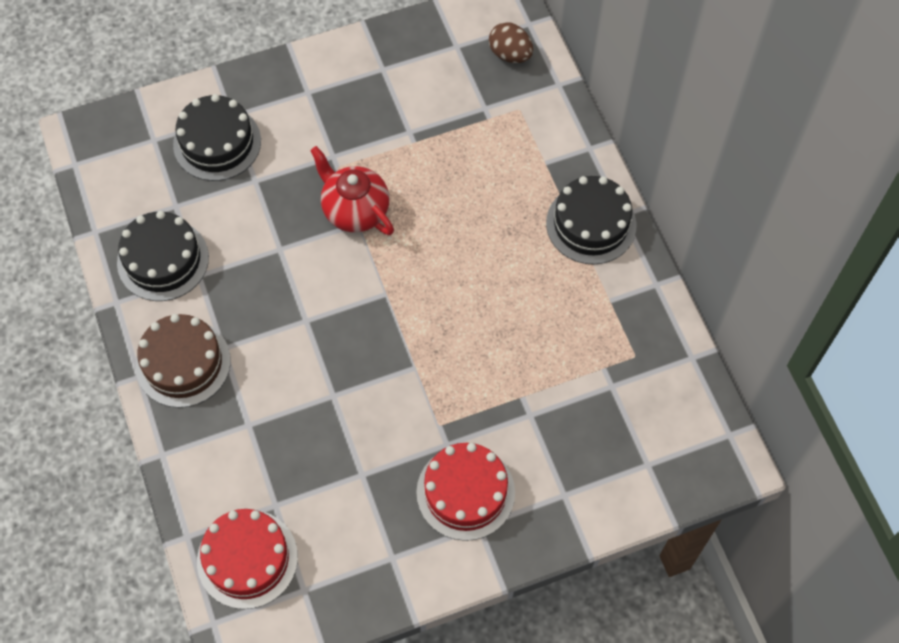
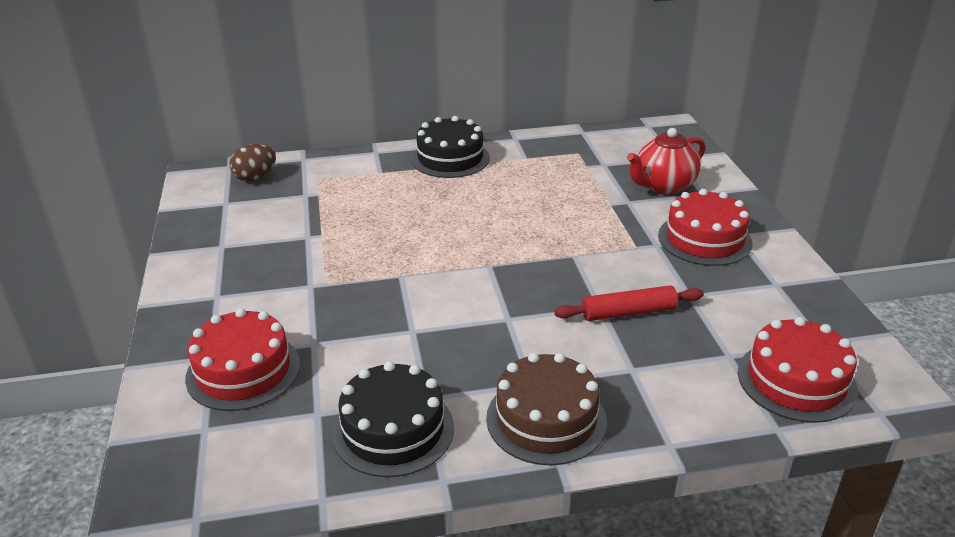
camera: 80 degrees left, 30 degrees down
black cake [173,94,261,181] -> red cake [185,308,300,411]
red teapot [310,146,394,235] -> red teapot moved to [627,128,705,194]
none -> red rolling pin [554,285,704,321]

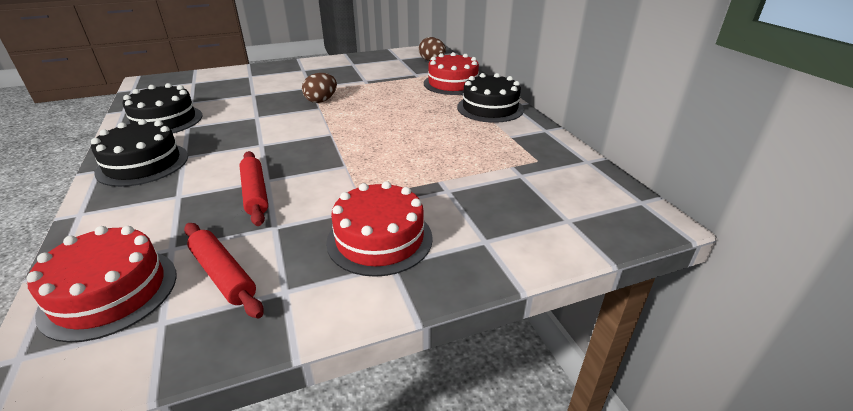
camera: 80 degrees right, 0 degrees up
red cake [185,308,300,411] -> red cake moved to [424,52,479,95]
brown cake [486,353,607,465] -> black cake [91,119,188,187]
red teapot [627,128,705,194] -> none
none -> red rolling pin [184,223,264,318]
none -> brown egg [302,73,337,103]

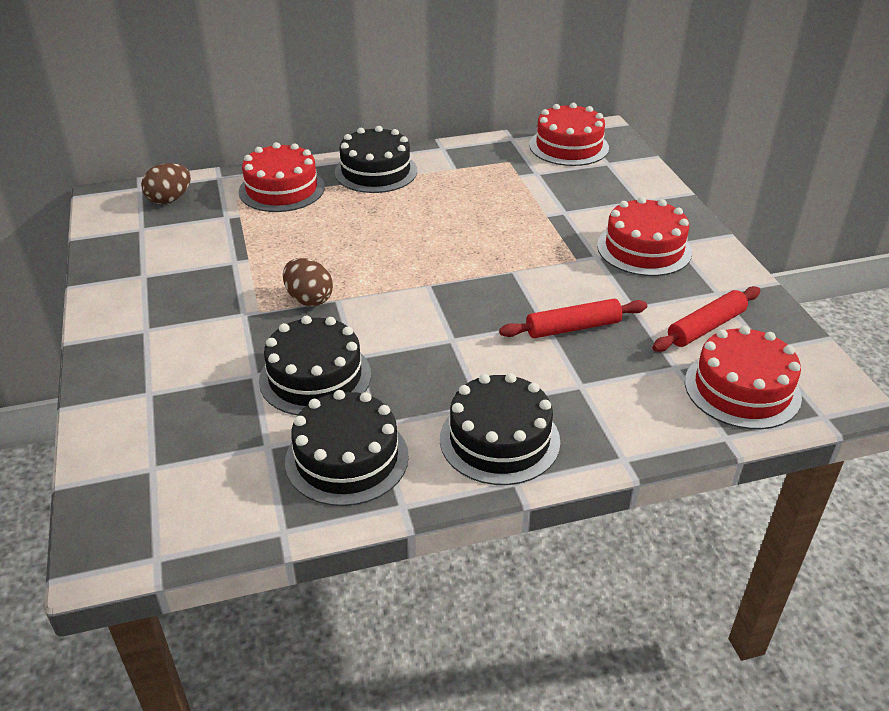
camera: 85 degrees left, 5 degrees up
none -> black cake [259,315,371,415]
none -> red cake [529,103,609,166]

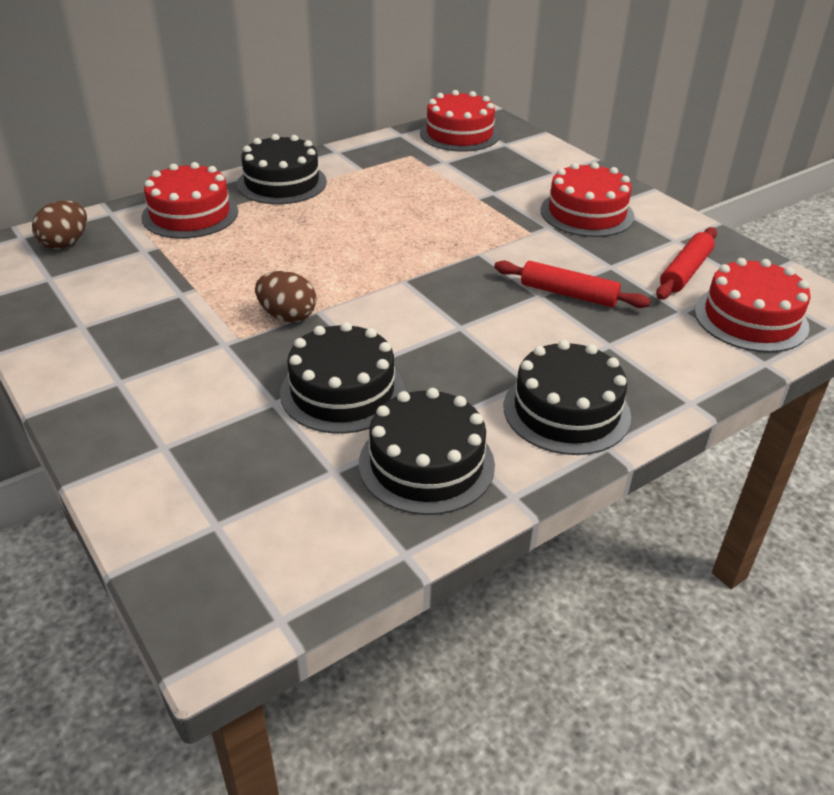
camera: 20 degrees left, 0 degrees up
red rolling pin [499,299,647,338] -> red rolling pin turned 60 degrees clockwise [494,260,651,308]

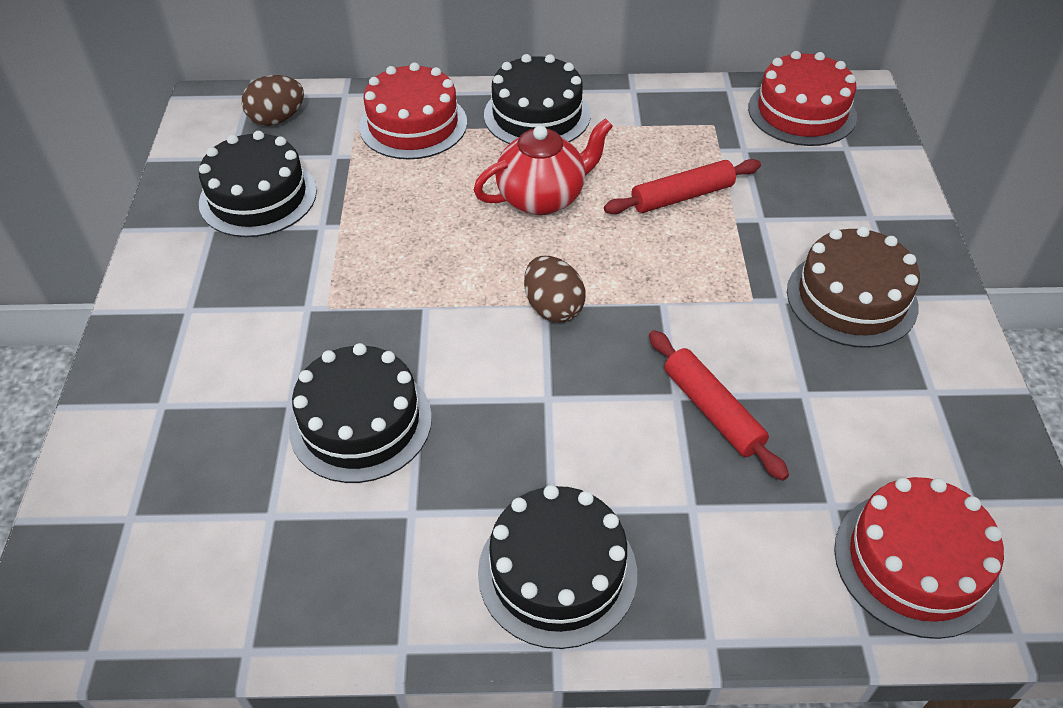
camera: 35 degrees right, 10 degrees up
brown egg [255,271,316,323] -> brown egg moved to [524,256,586,322]
black cake [359,388,495,515] -> black cake moved to [199,131,317,237]
red cake [540,162,634,237] -> brown cake [787,226,920,348]
red rolling pin [656,227,717,300] -> red rolling pin moved to [604,159,761,214]
none -> red teapot [474,118,613,215]

